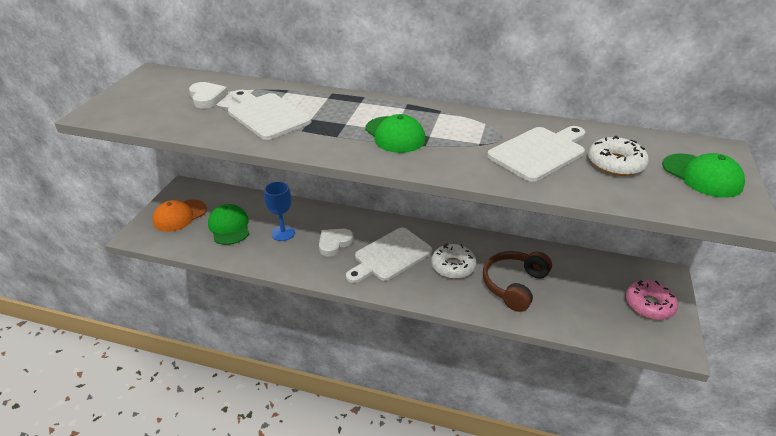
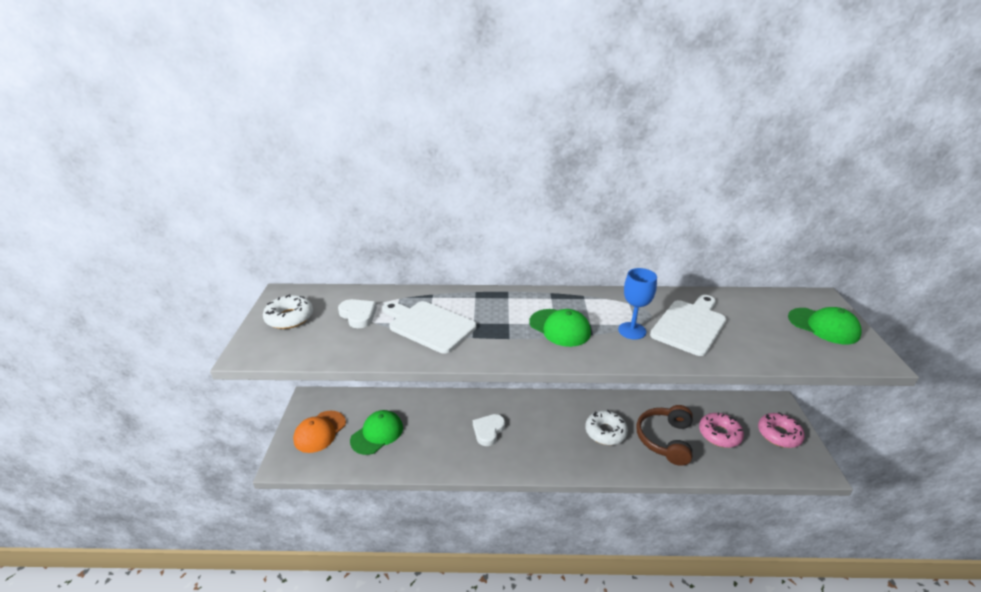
camera: 15 degrees left, 5 degrees down
green cap [208,204,249,245] -> green cap turned 75 degrees clockwise [350,410,403,455]
blue goblet [264,181,295,241] -> blue goblet moved to [618,268,657,340]
white cutting board [346,227,433,283] -> none
white donut [588,136,649,176] -> white donut moved to [263,294,313,329]
none -> pink donut [699,412,744,448]

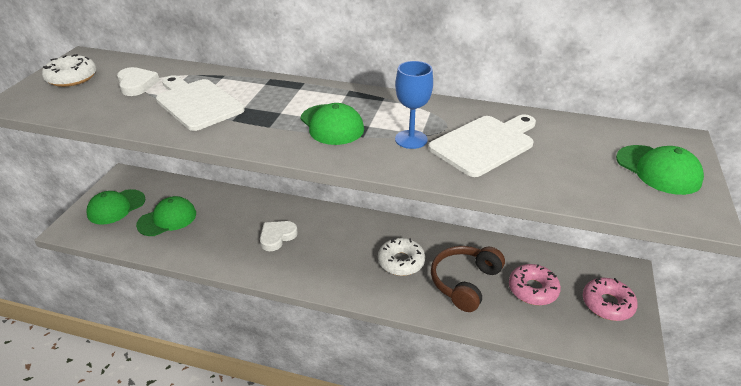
camera: 15 degrees right, 5 degrees up
orange cap [293,411,346,453] -> green cap [86,189,146,225]

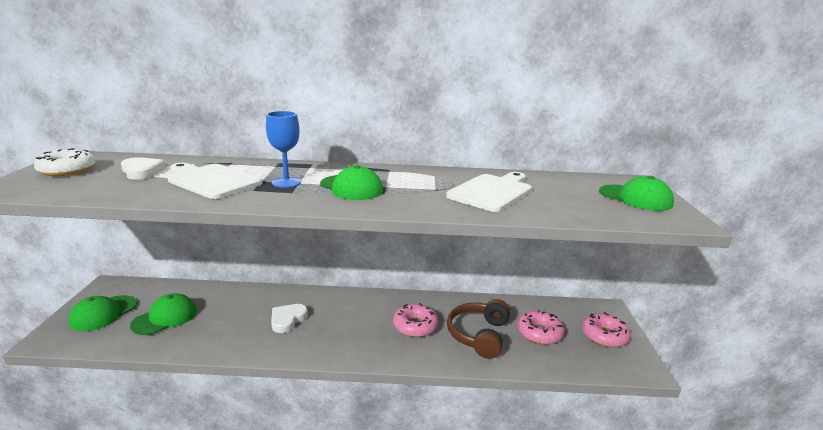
camera: 15 degrees left, 15 degrees down
white donut [378,238,425,276] -> pink donut [393,303,439,337]
blue goblet [395,61,433,149] -> blue goblet moved to [266,111,301,188]

